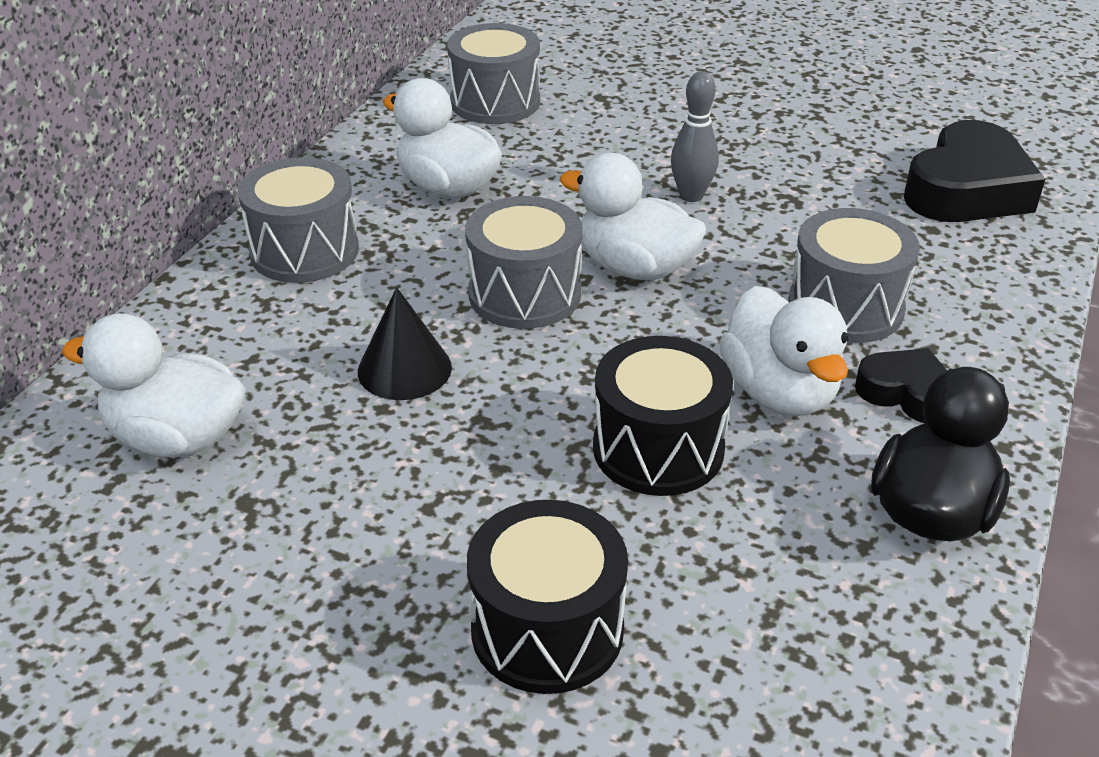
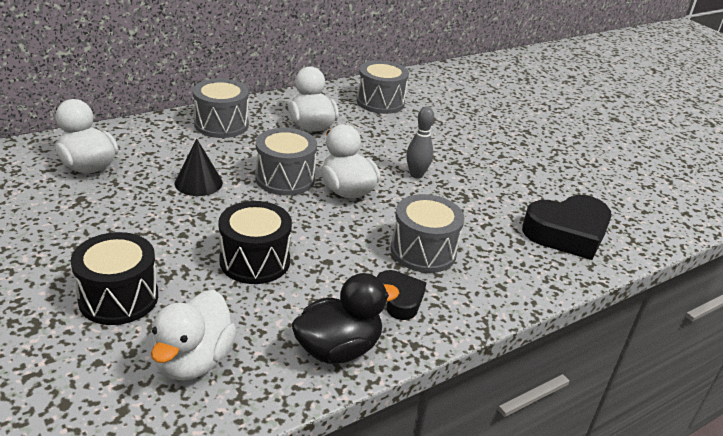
camera: 30 degrees right, 5 degrees down
white duck [719,286,848,416] -> white duck moved to [151,290,236,381]

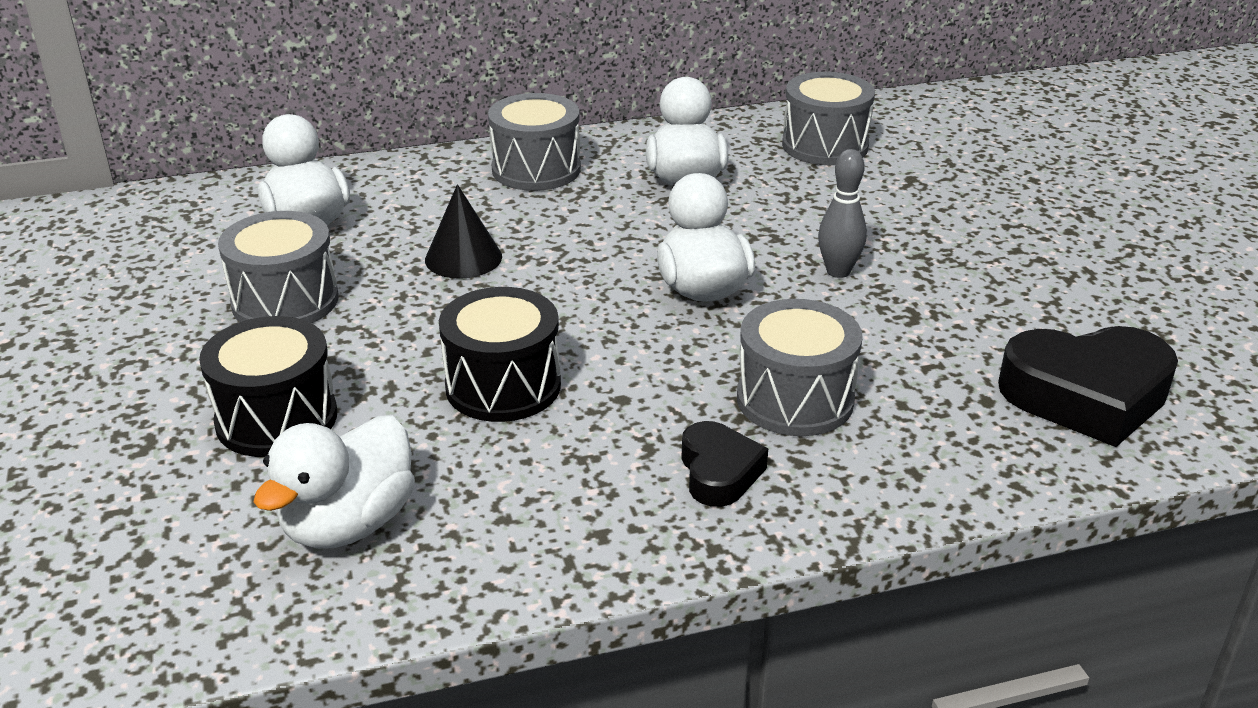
camera: 20 degrees right, 0 degrees up
grey drum [255,128,317,196] -> grey drum moved to [218,211,339,323]
black duck [291,273,399,363] -> none

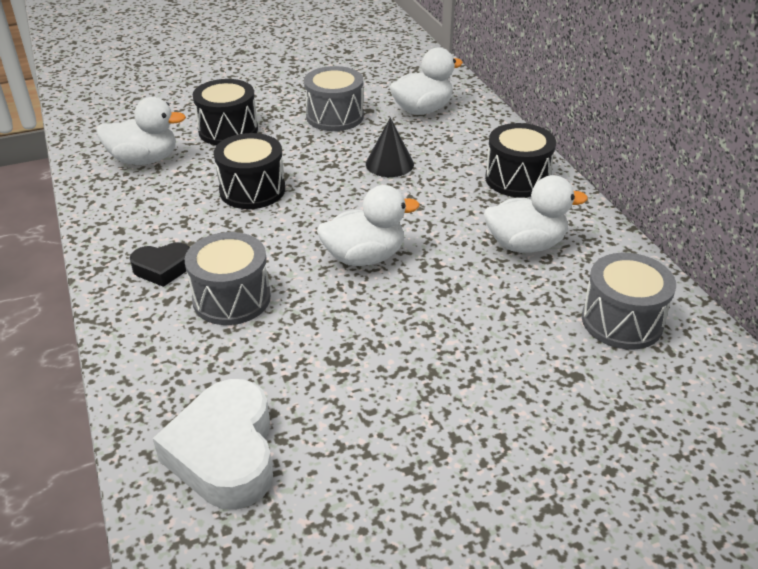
camera: 85 degrees right, 5 degrees up
white duck [253,415,415,549] -> white duck turned 150 degrees clockwise [96,97,186,165]
grey drum [488,93,581,191] -> black drum [485,123,556,197]
grey bowling pin [818,149,867,278] -> none
black heart [998,326,1178,447] -> white heart [153,379,273,510]

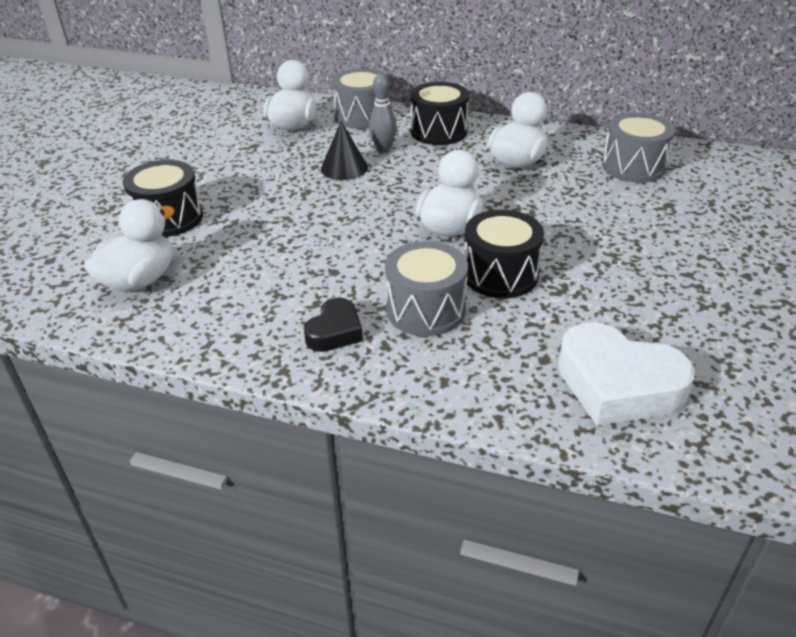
camera: 50 degrees left, 0 degrees up
black drum [214,133,285,209] -> black drum moved to [464,210,544,298]
grey drum [304,66,364,131] -> grey drum moved to [332,68,388,129]
none -> grey bowling pin [369,73,397,153]

